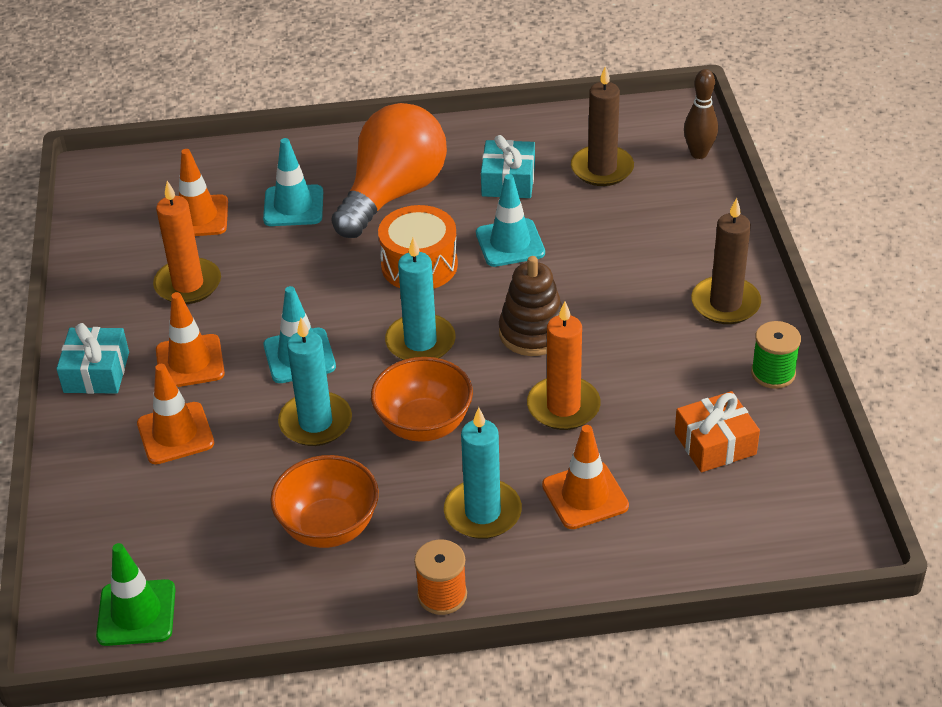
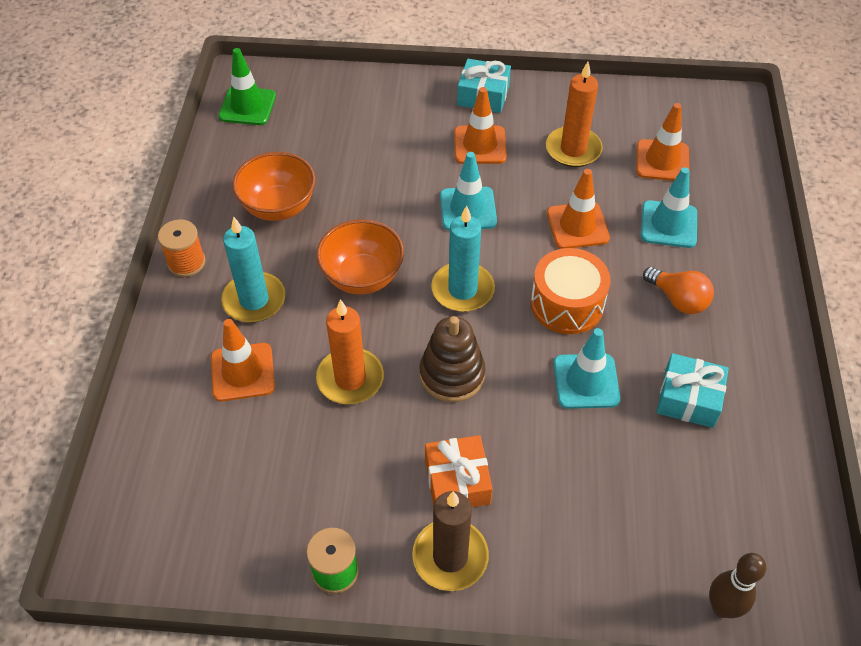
camera: 100 degrees right, 10 degrees up
orange traffic cone [137,364,214,464] -> orange traffic cone moved to [547,169,610,249]
turquoise candle [278,318,352,446] -> none
orange light bulb [331,103,447,238] -> orange light bulb [643,267,714,314], size x0.49
brown candle [571,65,634,186] -> none
orange gift [675,391,760,472] -> orange gift moved to [425,435,493,507]

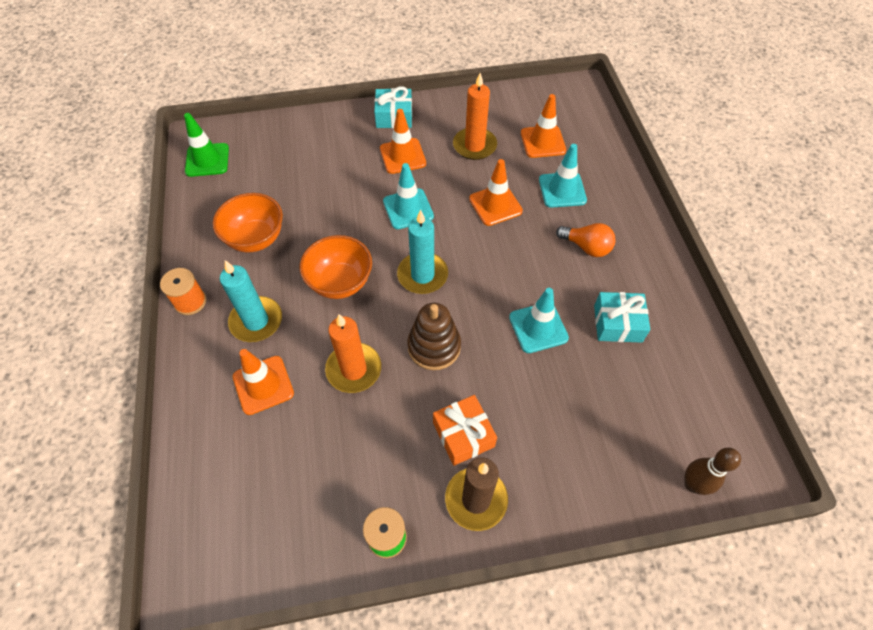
camera: 15 degrees left, 5 degrees up
orange drum [531,248,610,334] -> none

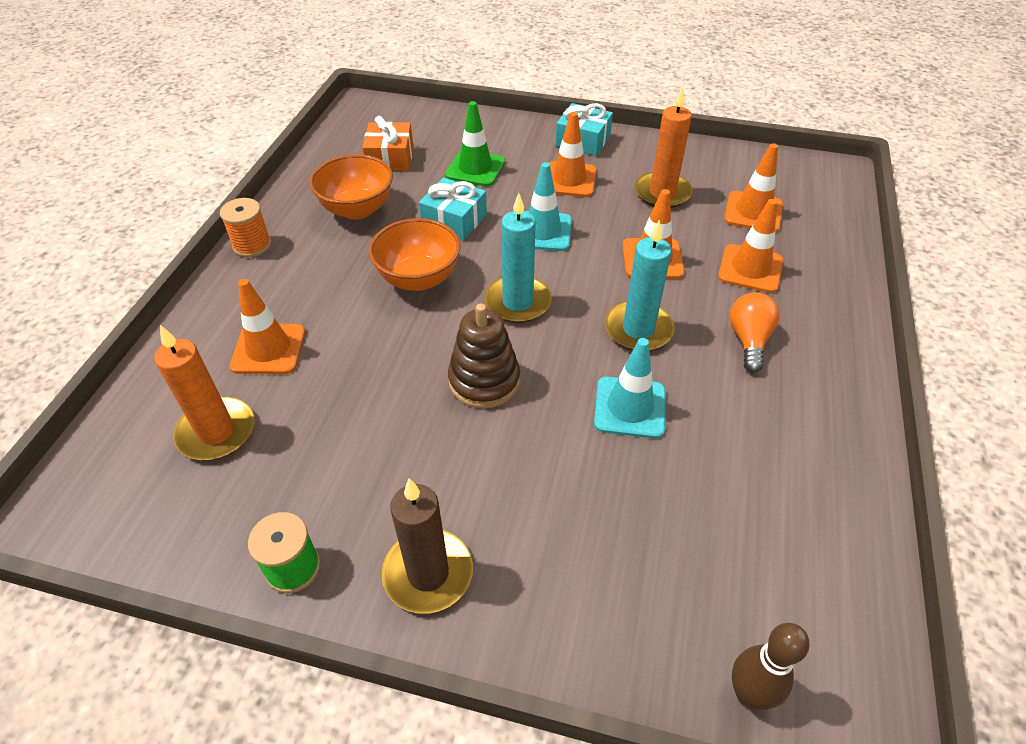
camera: 25 degrees right, 10 degrees down
green traffic cone [184,113,229,177] -> green traffic cone moved to [445,101,505,187]
turquoise candle [220,260,282,342] -> turquoise candle moved to [605,220,674,351]
orange candle [325,314,381,393] -> orange candle moved to [154,325,255,460]
orange gift [433,395,497,466] -> orange gift moved to [362,116,413,171]
turquoise traffic cone [539,144,587,208] -> orange traffic cone [718,199,783,293]
orange light bulb [556,223,616,257] -> orange light bulb turned 135 degrees counterclockwise [729,292,779,372]
turquoise gift [594,292,650,343] -> turquoise gift moved to [419,178,487,240]

